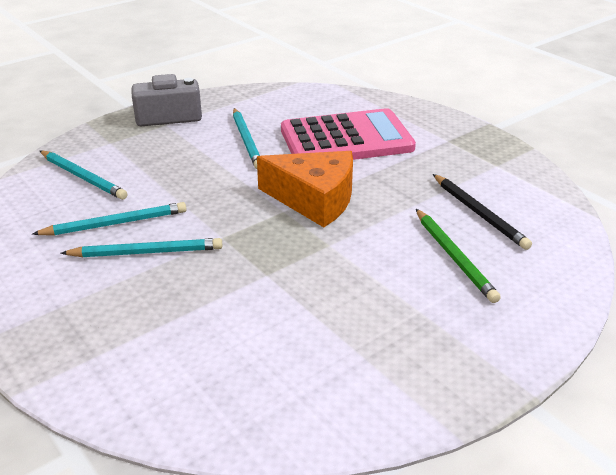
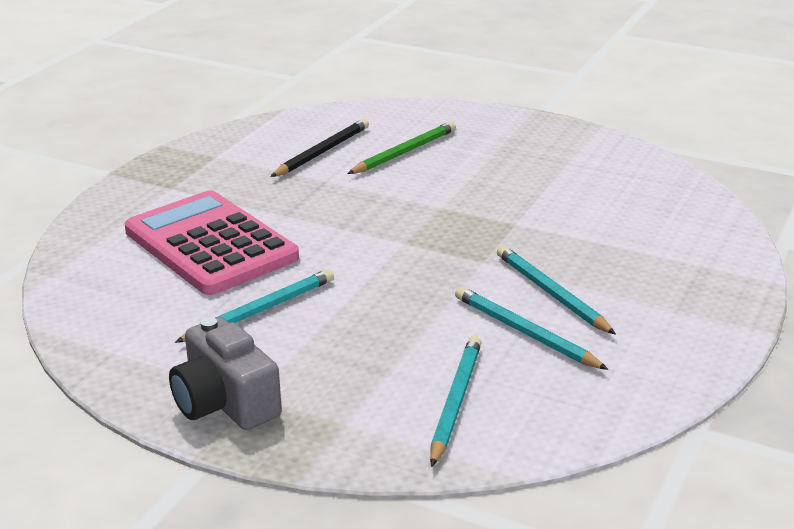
camera: 115 degrees left, 5 degrees down
orange cheese [257,151,353,227] -> none

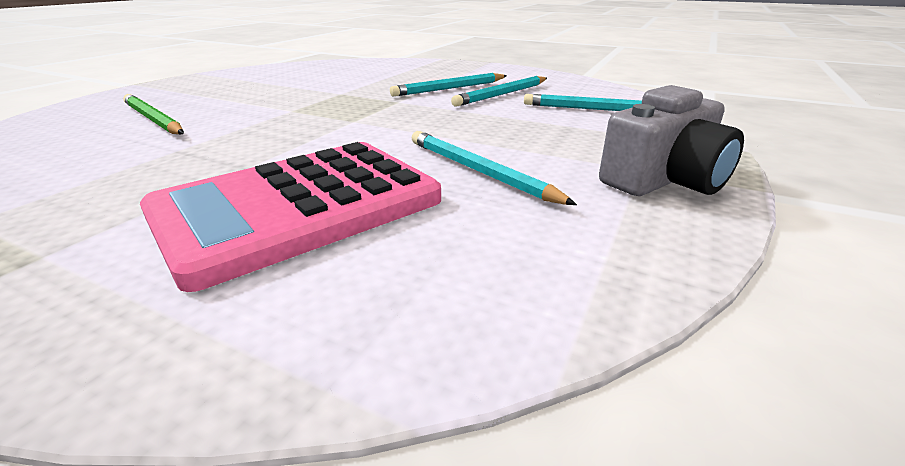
camera: 90 degrees left, 0 degrees up
black pencil [270,119,369,177] -> none

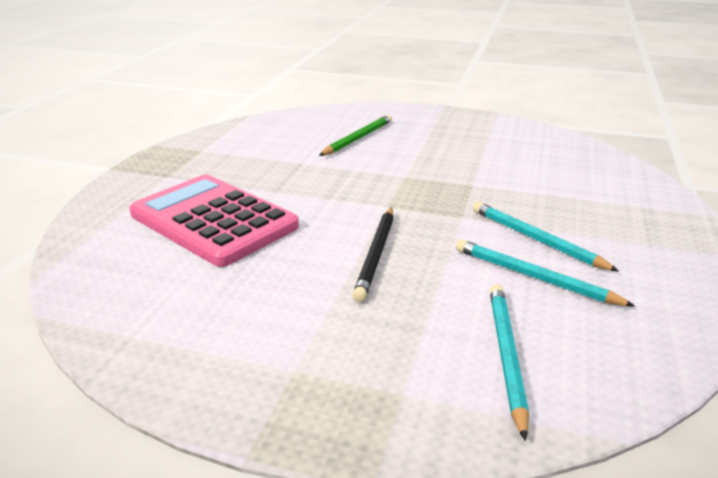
camera: 80 degrees right, 0 degrees up
turquoise pencil [412,131,577,205] -> none
grey camera [599,85,744,196] -> none
none -> black pencil [352,207,394,302]

